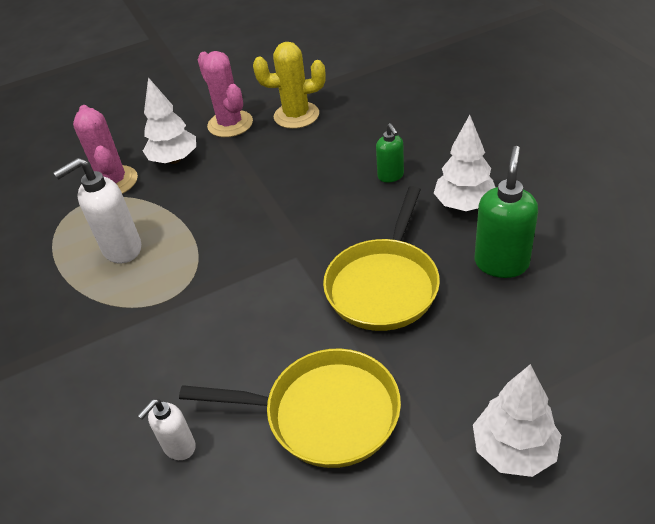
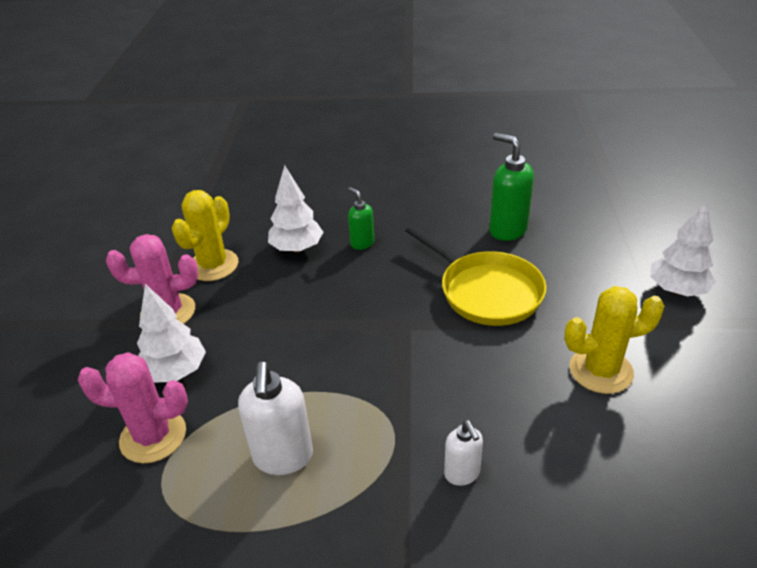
camera: 65 degrees left, 5 degrees down
white soap dispenser [138,399,196,460] -> white soap dispenser moved to [444,420,483,486]
yellow pan [179,348,401,468] -> yellow cactus [564,286,664,394]
green soap dispenser [376,123,404,182] -> green soap dispenser turned 135 degrees counterclockwise [348,187,374,250]
white tree [434,115,496,211] -> white tree moved to [268,165,323,253]

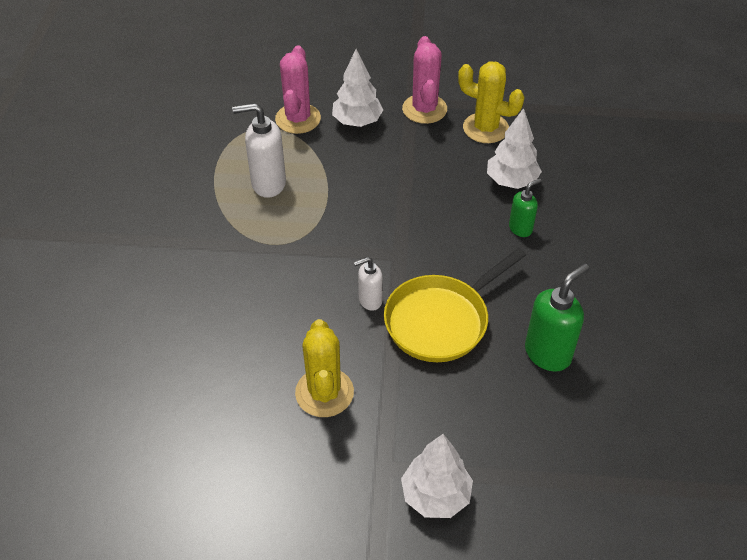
camera: 90 degrees right, 10 degrees up
white soap dispenser [444,420,483,486] -> white soap dispenser moved to [354,257,383,311]

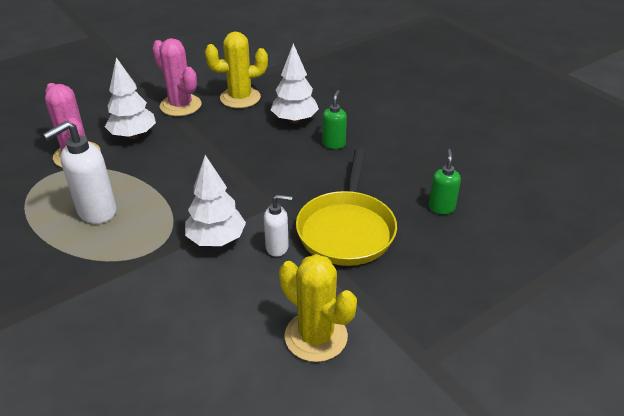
camera: 40 degrees left, 10 degrees down
white soap dispenser [354,257,383,311] -> white soap dispenser turned 120 degrees counterclockwise [264,195,292,257]
white tree [401,434,473,518] -> white tree moved to [185,155,246,246]
green soap dispenser [525,263,589,372] -> green soap dispenser [428,149,461,214], size x0.59

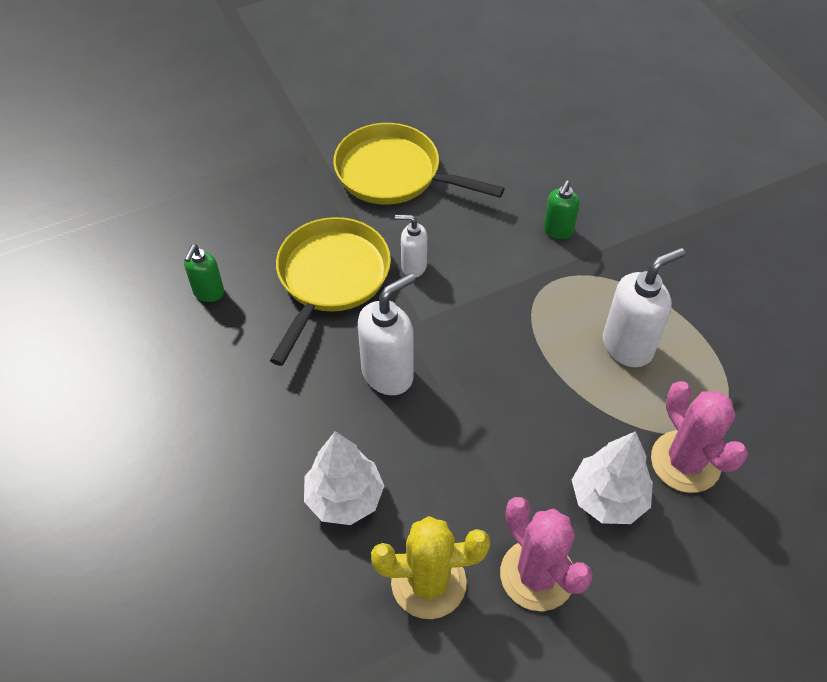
camera: 170 degrees left, 15 degrees up
white tree [185,155,246,246] -> none
yellow cactus [279,254,357,362] -> yellow pan [333,123,505,205]
green soap dispenser [322,90,347,149] -> green soap dispenser moved to [543,180,580,239]
none -> white soap dispenser [358,273,415,395]

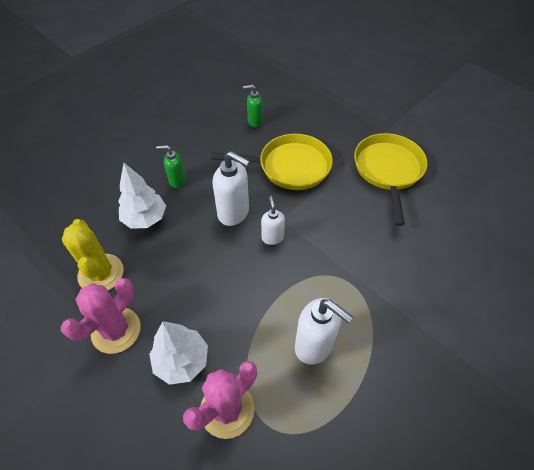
camera: 70 degrees right, 0 degrees up
white soap dispenser [395,215,427,278] -> white soap dispenser moved to [261,196,285,245]
green soap dispenser [543,180,580,239] -> green soap dispenser moved to [156,145,186,188]

